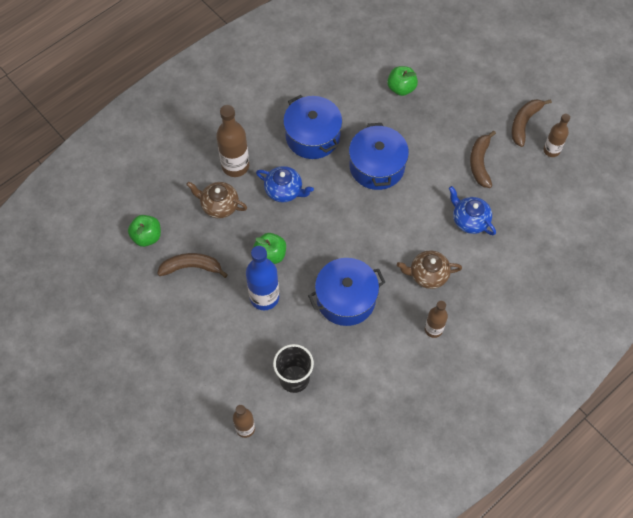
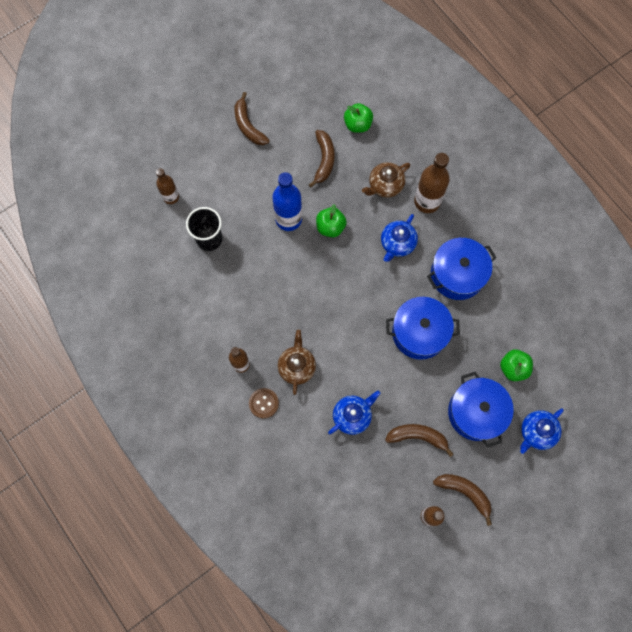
camera: 95 degrees right, 10 degrees up
brown teapot [186,181,247,218] -> brown teapot turned 150 degrees counterclockwise [362,162,410,198]
blue pot [308,258,385,326] -> blue pot moved to [448,371,514,448]
none -> brown banana [235,92,270,145]
none -> brown button [249,388,279,418]
none -> blue teapot [520,408,564,454]

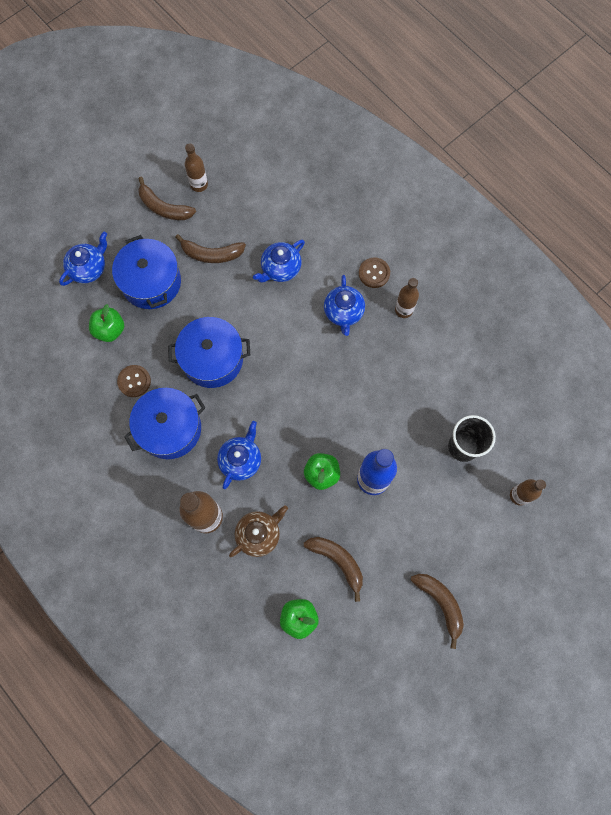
camera: 175 degrees right, 0 degrees up
brown teapot [278,330,316,395] -> blue teapot [324,275,365,336]
brown banana [309,130,335,188] -> brown banana turned 135 degrees clockwise [304,537,363,602]
none -> brown button [117,365,151,397]

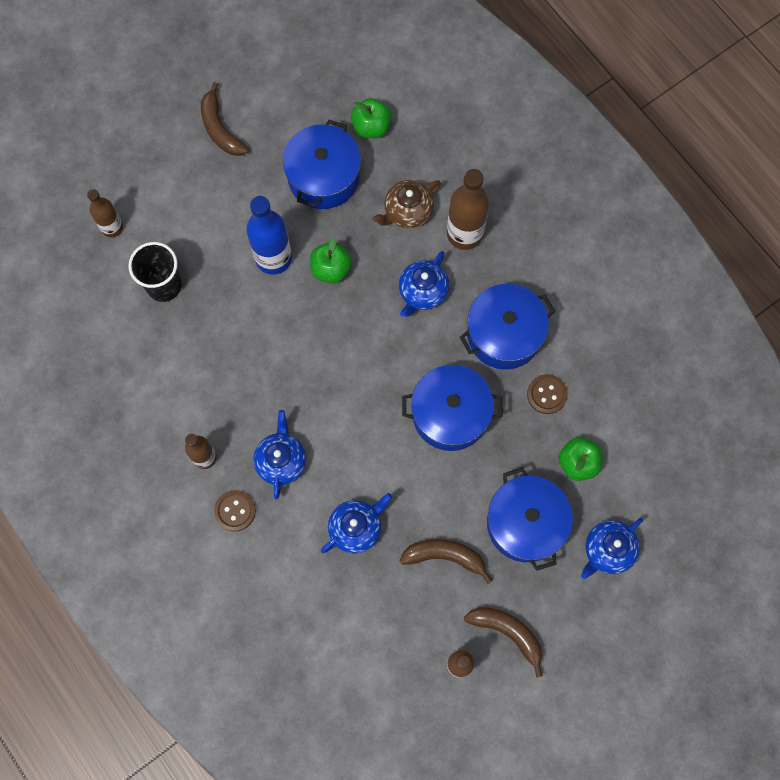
camera: 175 degrees left, 0 degrees up
brown banana [304,537,363,602] -> blue pot [283,120,361,209]

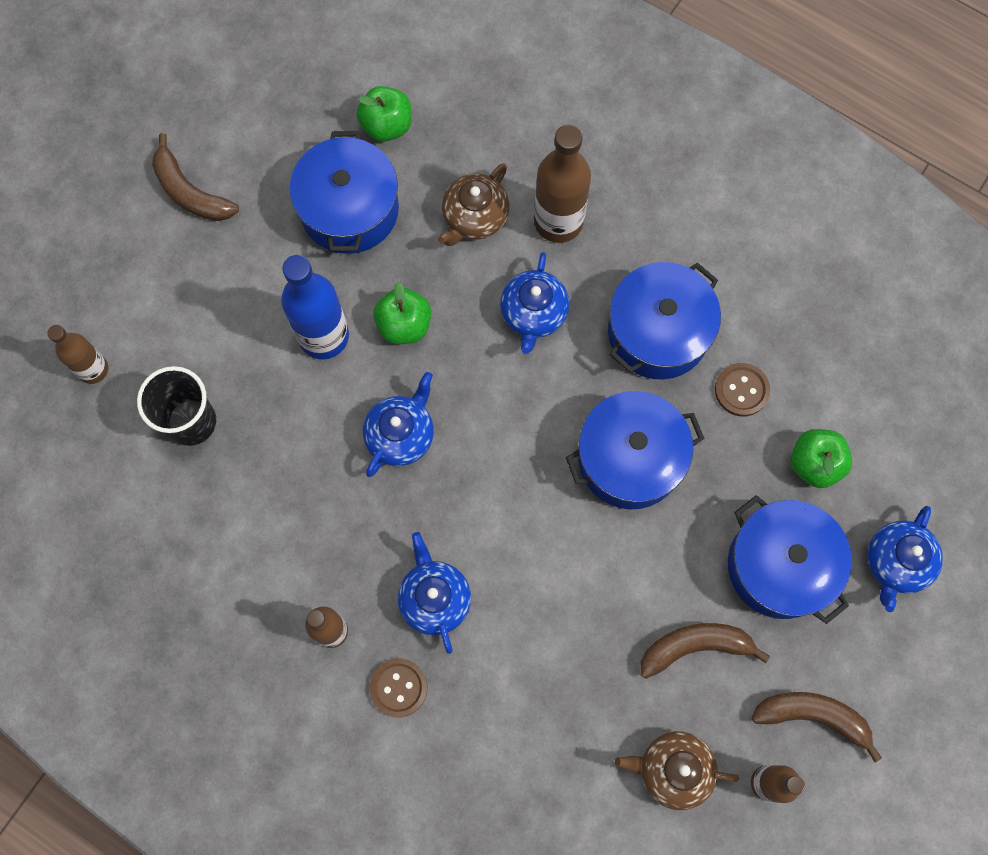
camera: 20 degrees left, 0 degrees up
blue teapot [321,493,392,554] -> blue teapot moved to [363,372,434,477]
none -> brown teapot [615,731,740,810]

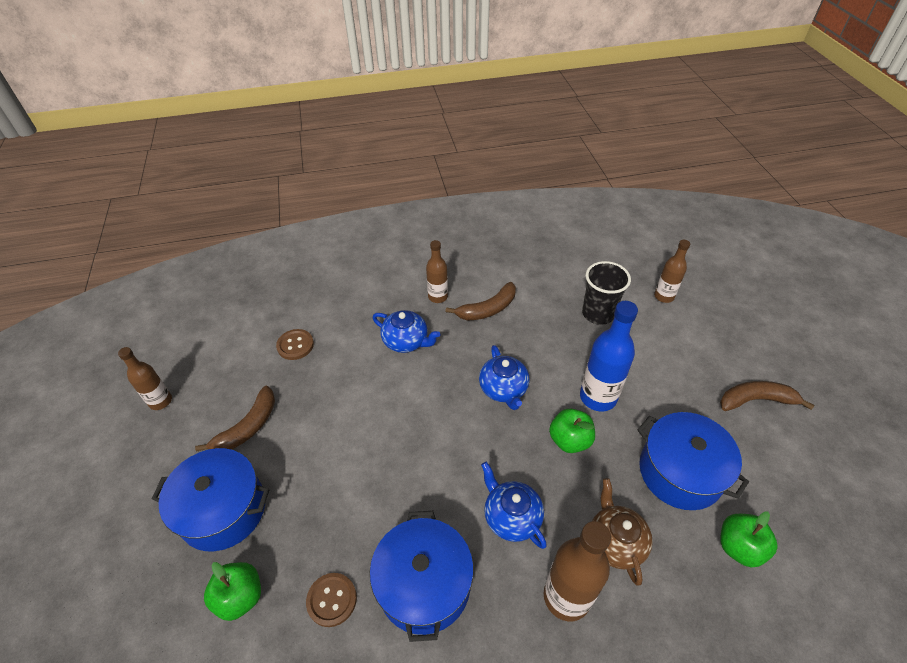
camera: 135 degrees right, 25 degrees down
brown button [369,658,427,717] -> brown button moved to [276,329,314,360]
blue pot [566,391,705,509] -> none
brown teapot [615,731,740,810] -> none
brown banana [752,692,882,762] -> brown banana moved to [445,282,516,321]
blue teapot [867,506,943,612] -> none

